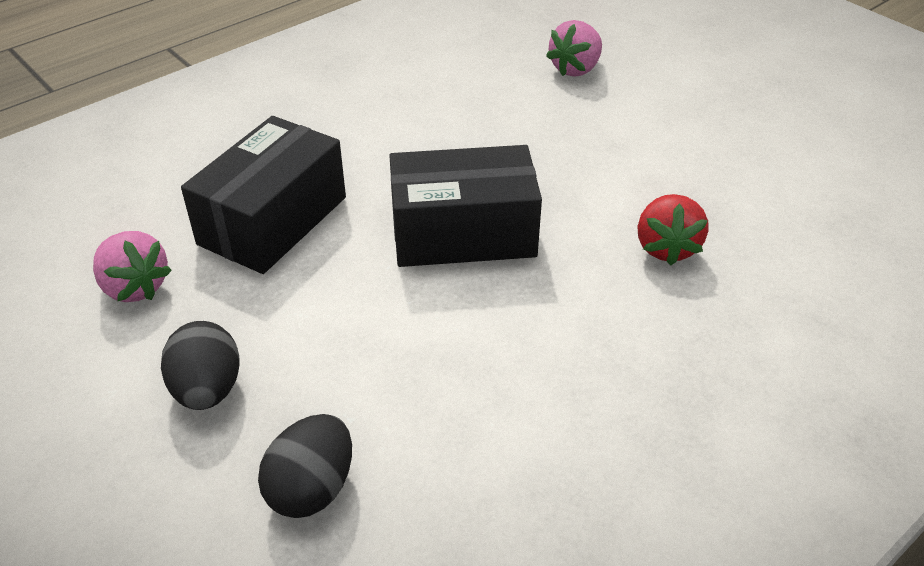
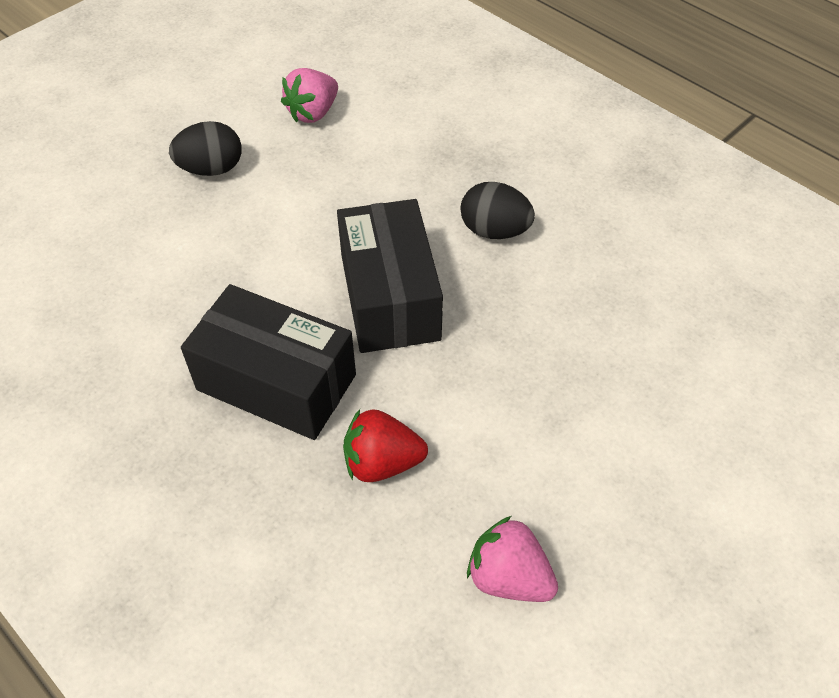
camera: 85 degrees right, 10 degrees up
black box [181,116,346,274] -> black box moved to [181,284,356,440]
black egg [258,414,352,518] -> black egg moved to [461,182,535,239]
pink strawberry [546,20,602,77] -> pink strawberry moved to [467,516,558,602]

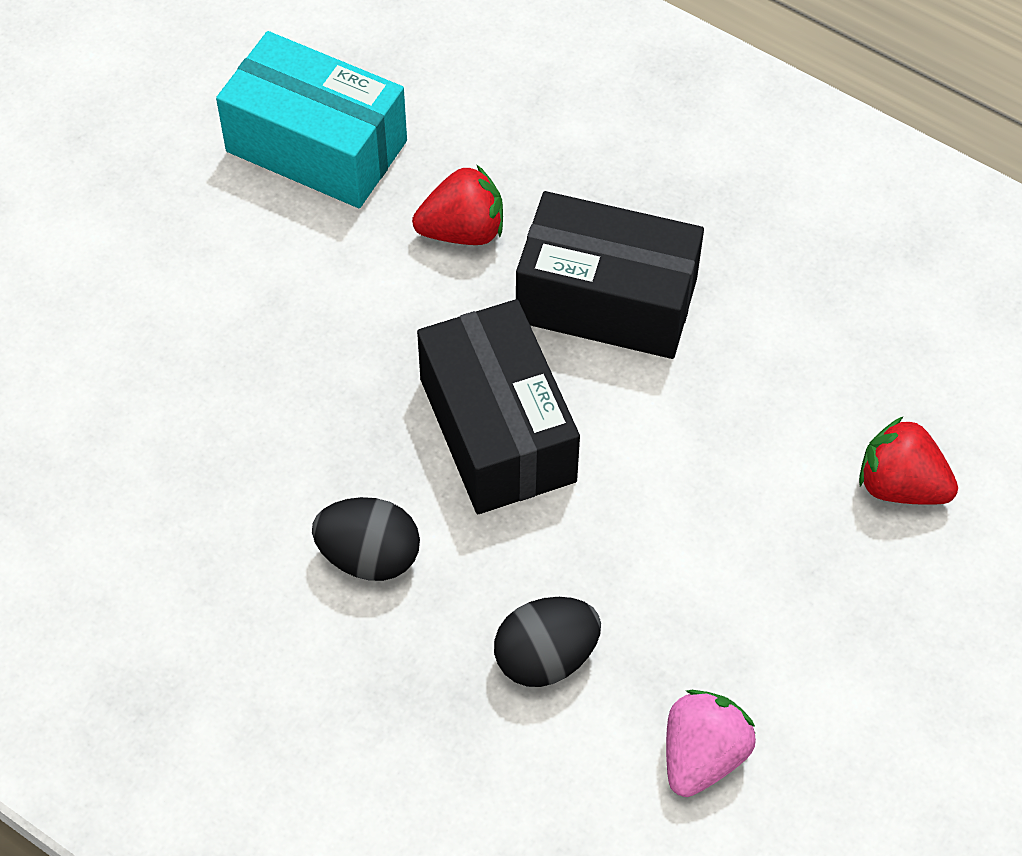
camera: 170 degrees right, 5 degrees up
black egg [169,121,242,176] -> black egg moved to [494,597,601,687]
pink strawberry [467,516,558,602] -> turquoise box [216,31,407,208]
none -> red strawberry [859,417,958,505]

